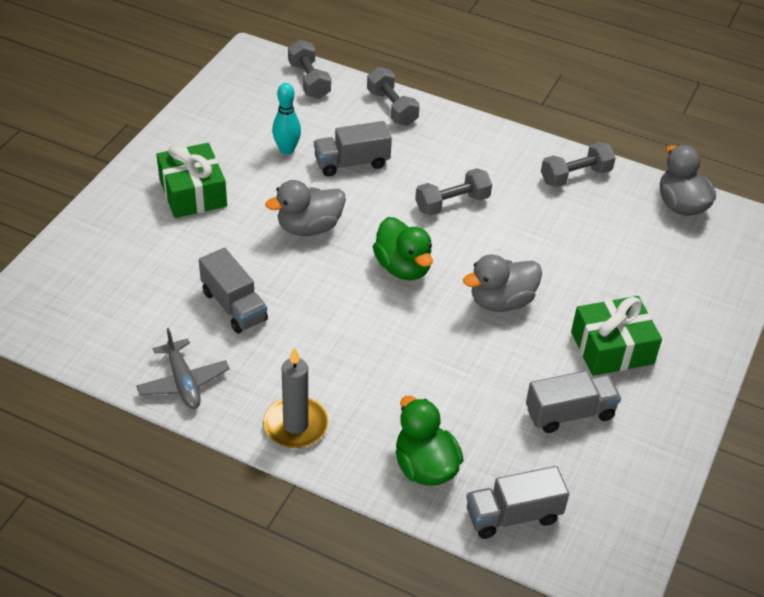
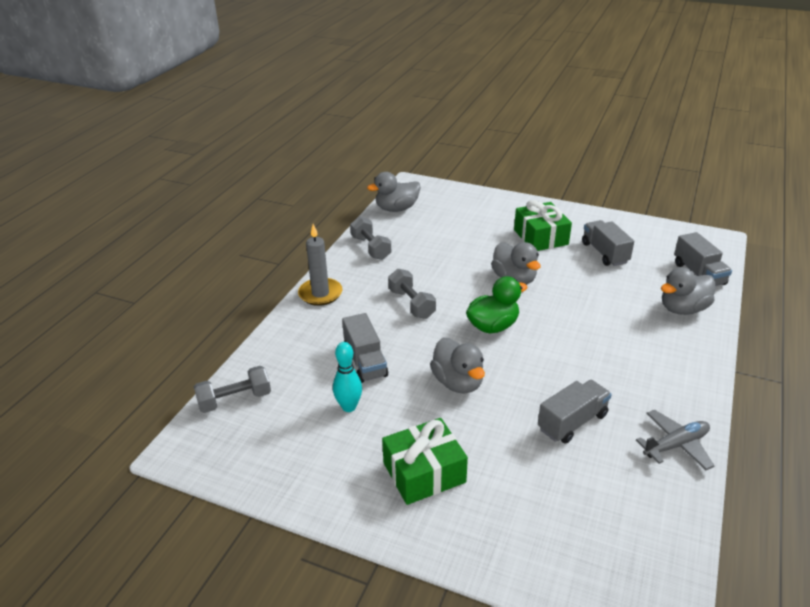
camera: 90 degrees left, 10 degrees down
grey candle [263,347,328,448] -> grey candle moved to [298,224,343,306]
grey dumbbell [367,67,420,126] -> none
green duck [396,396,464,486] -> grey duck [661,268,715,315]

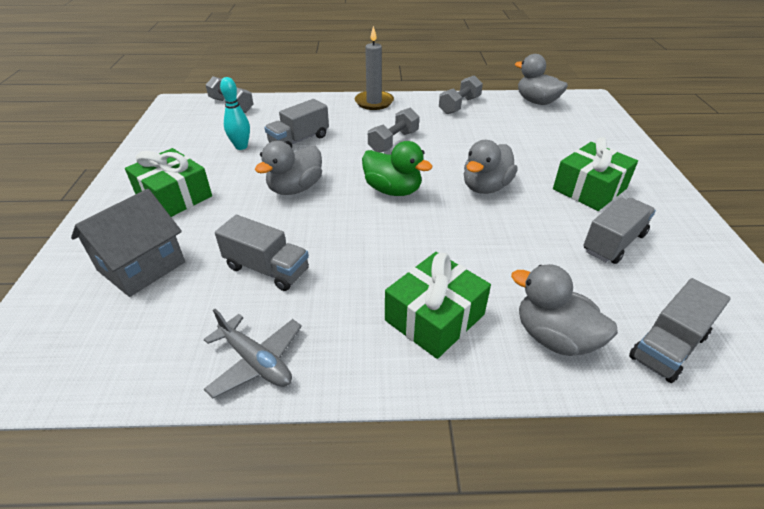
camera: 65 degrees right, 5 degrees up
none -> grey house [71,189,185,297]
none -> green gift [385,252,491,359]

